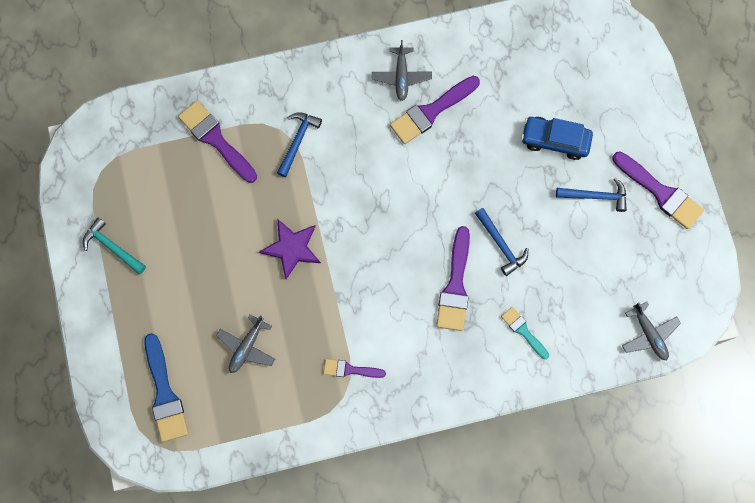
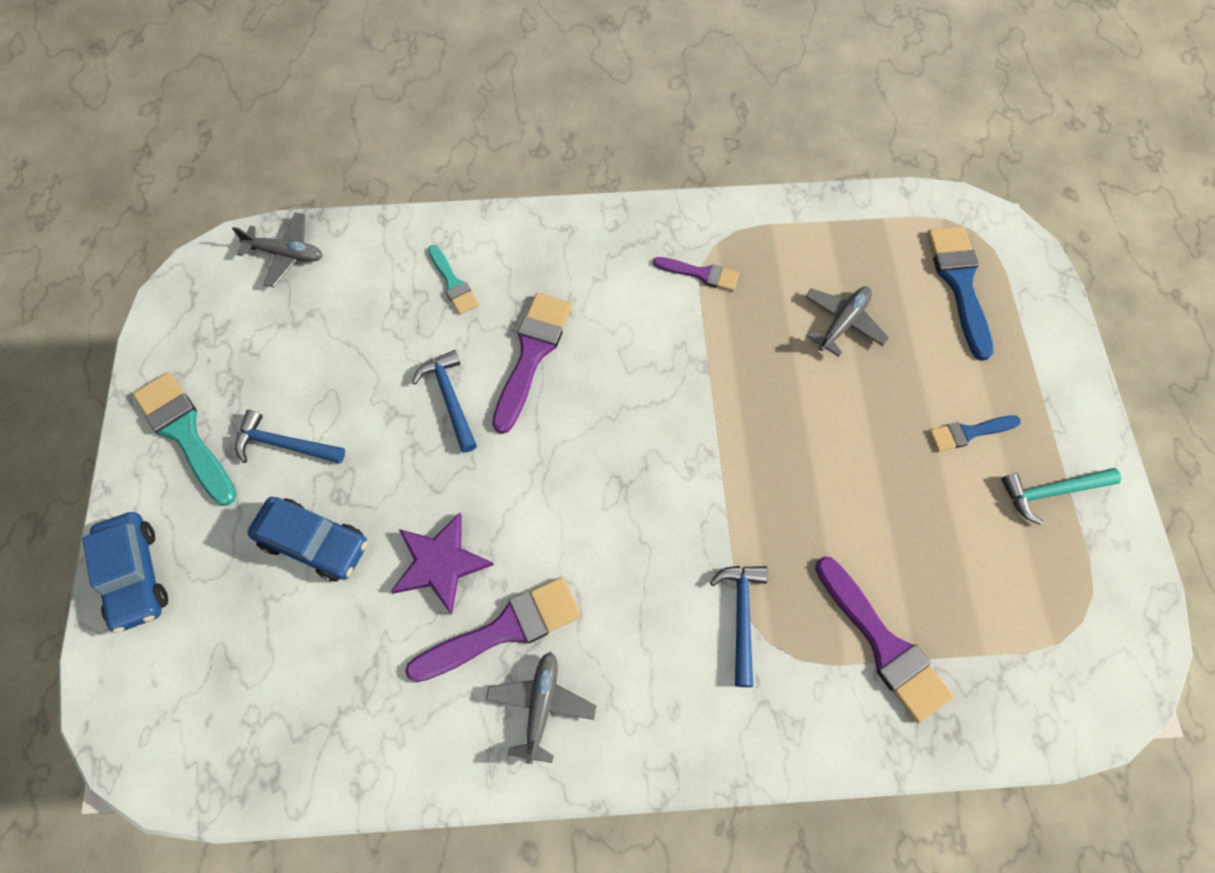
camera: 170 degrees left, 10 degrees down
turquoise hammer [83,218,146,274] -> turquoise hammer turned 120 degrees clockwise [1001,468,1121,525]
purple star [259,219,321,279] -> purple star moved to [391,513,494,615]
blue hammer [277,112,322,177] -> blue hammer turned 150 degrees clockwise [710,566,768,687]
purple brush [613,151,704,229] -> turquoise brush [133,372,236,506]
grey plane [622,302,681,360] -> grey plane turned 120 degrees clockwise [232,213,323,287]
none -> blue car [82,512,168,633]
none -> blue brush [929,415,1021,452]

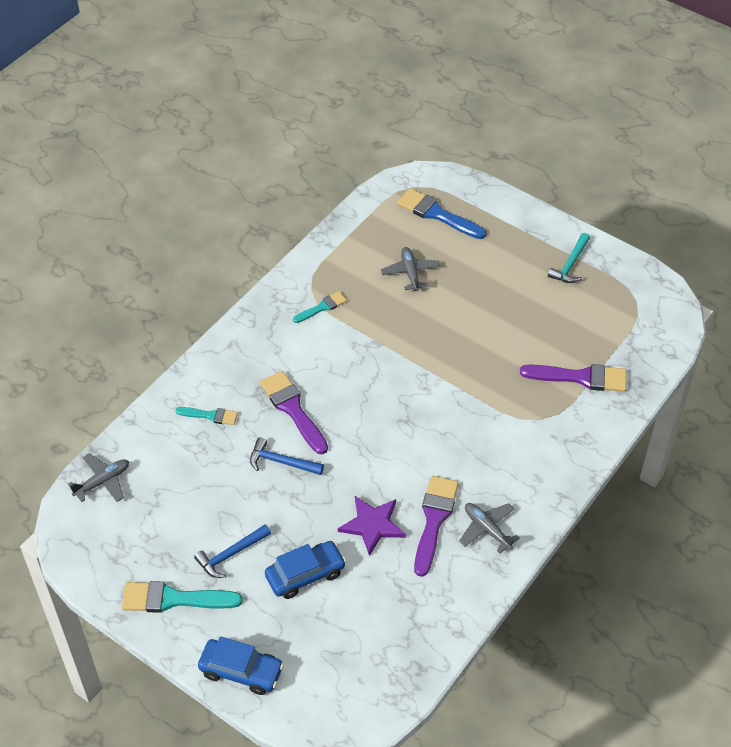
camera: 50 degrees left, 15 degrees down
purple brush [653,257,739,291] -> turquoise brush [293,291,347,323]
blue hammer [710,566,768,687] -> none
blue brush [929,415,1021,452] -> none

